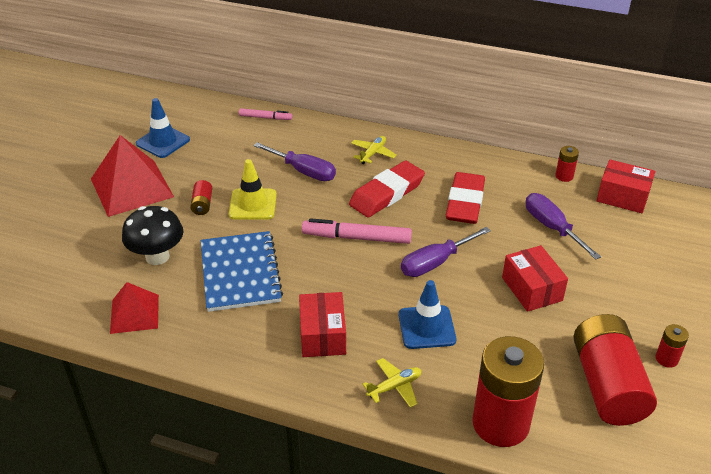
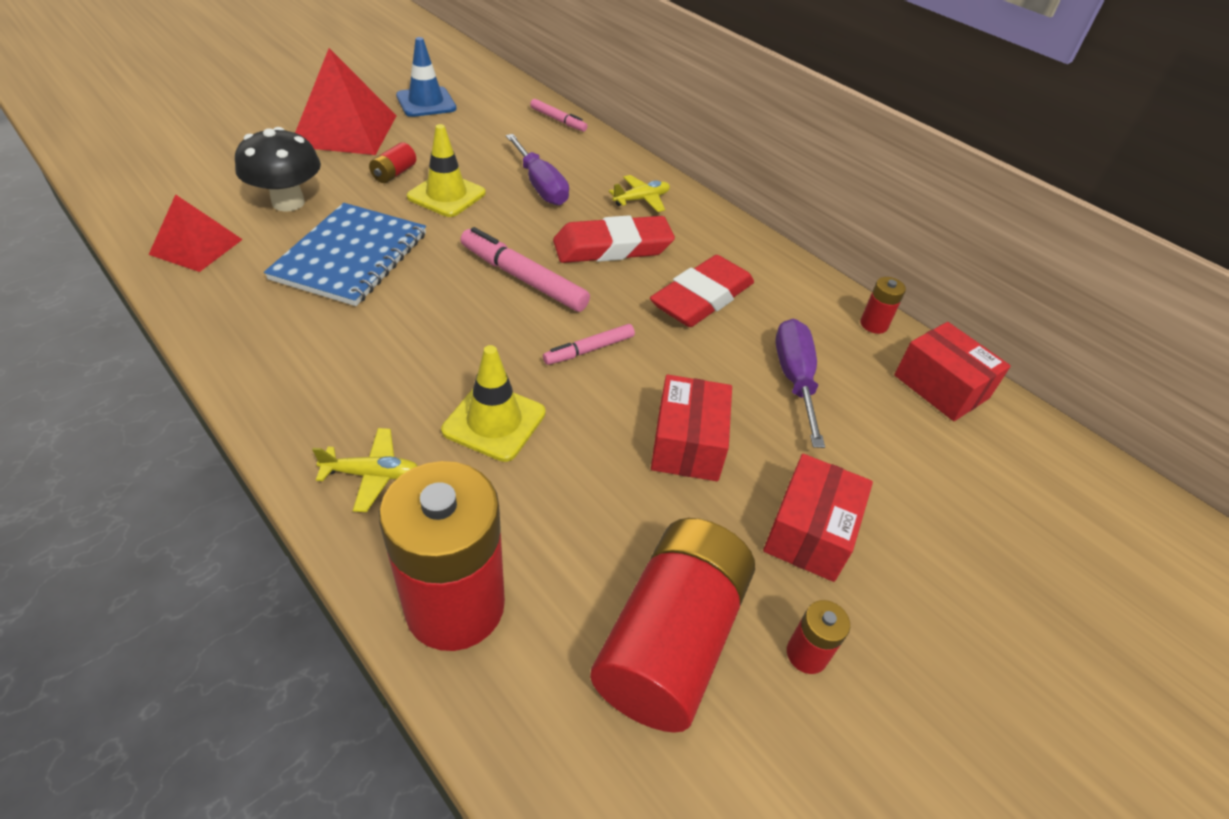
camera: 25 degrees right, 5 degrees up
red box [299,292,346,357] -> red box moved to [763,454,873,582]
blue traffic cone [399,280,456,349] -> yellow traffic cone [441,345,546,462]
purple screwdriver [401,227,491,277] -> pink marker [543,324,635,365]

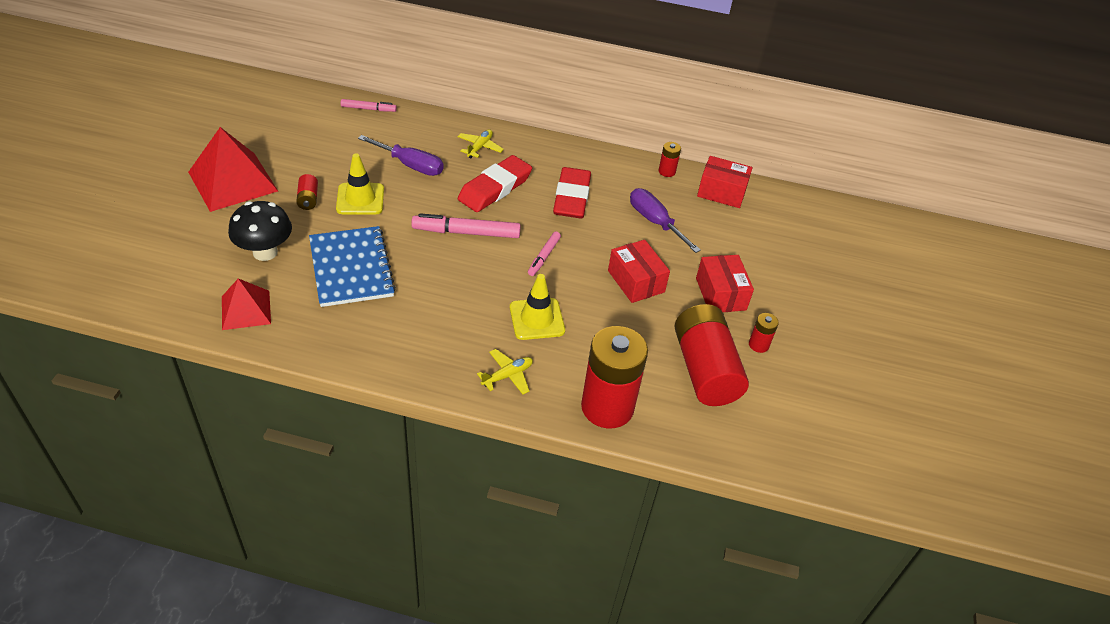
camera: 35 degrees left, 0 degrees up
blue traffic cone [396,37,457,117] -> none

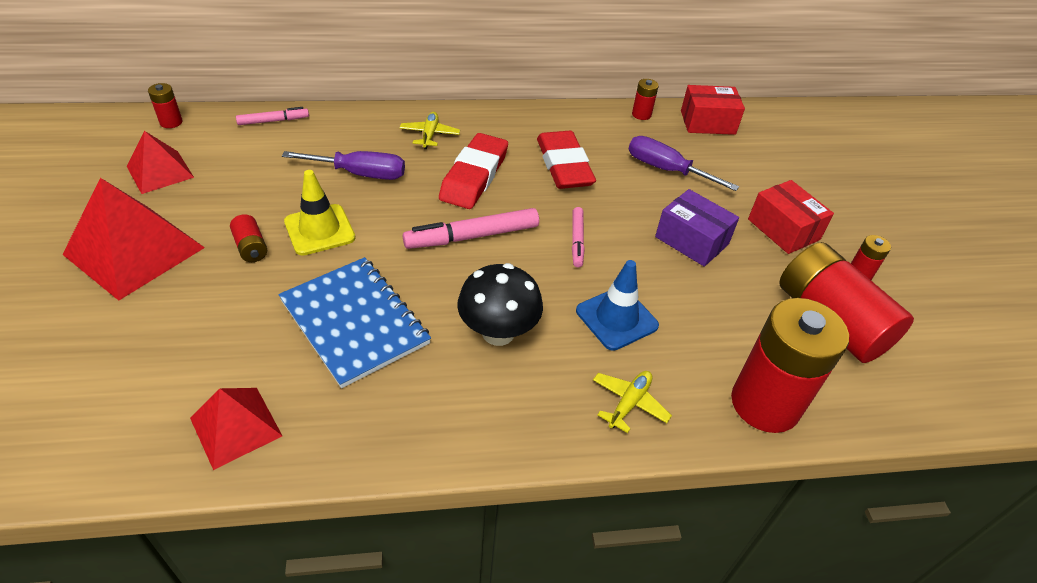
camera: 20 degrees left, 0 degrees up
black mushroom [228,201,292,261] -> black mushroom moved to [457,263,543,346]
yellow traffic cone [510,274,565,340] -> blue traffic cone [576,260,659,351]
red box [608,240,670,303] -> purple box [655,189,739,267]
none -> red pyramid [127,131,194,194]
none -> red battery [148,83,183,128]

